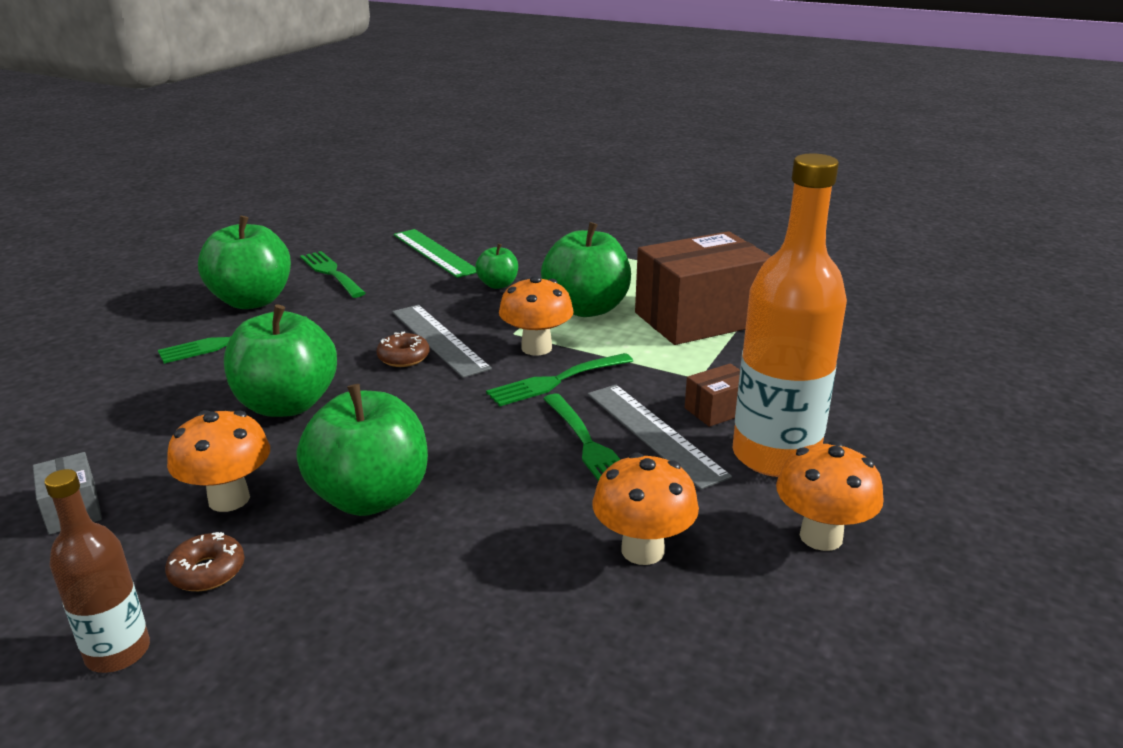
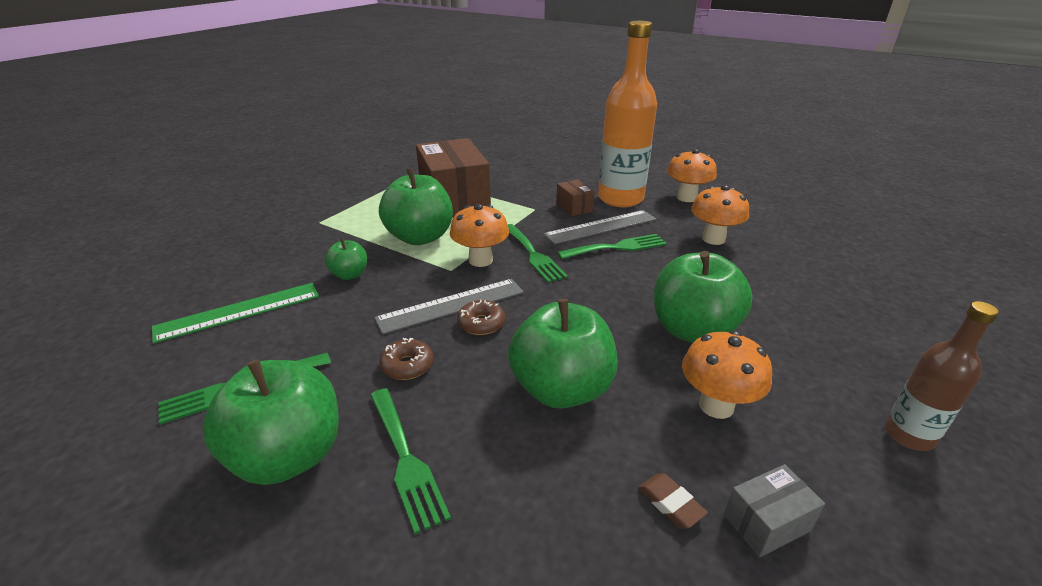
camera: 85 degrees left, 5 degrees up
brown donut [165,532,245,591] -> brown donut moved to [379,338,433,380]
none -> brown eraser [638,473,708,529]

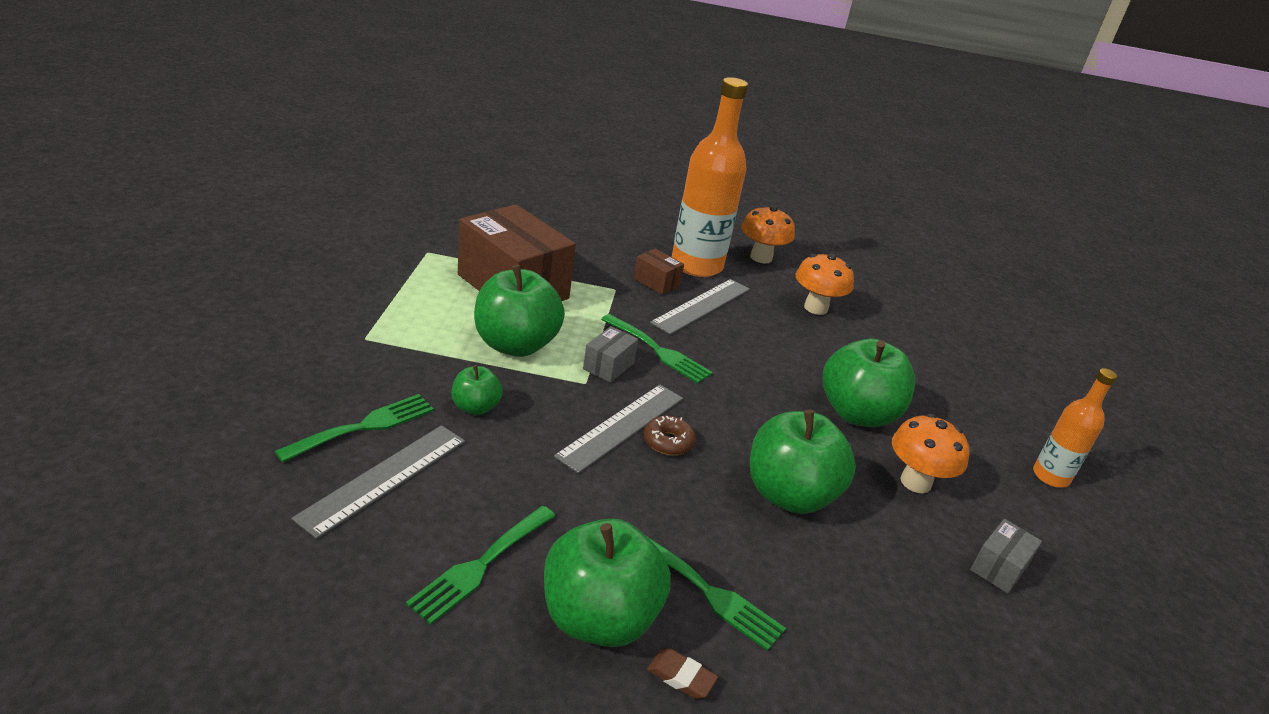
camera: 30 degrees left, 0 degrees up
green ruler [152,283,319,344] -> grey ruler [292,425,465,539]
brown donut [379,338,433,380] -> none
orange mushroom [450,204,509,267] -> grey box [583,326,638,383]
green fork [557,234,667,259] -> green fork moved to [275,394,434,462]
brown eraser [638,473,708,529] -> brown eraser moved to [647,648,718,699]
brown bottle [885,301,999,451] -> orange bottle [1033,368,1117,488]

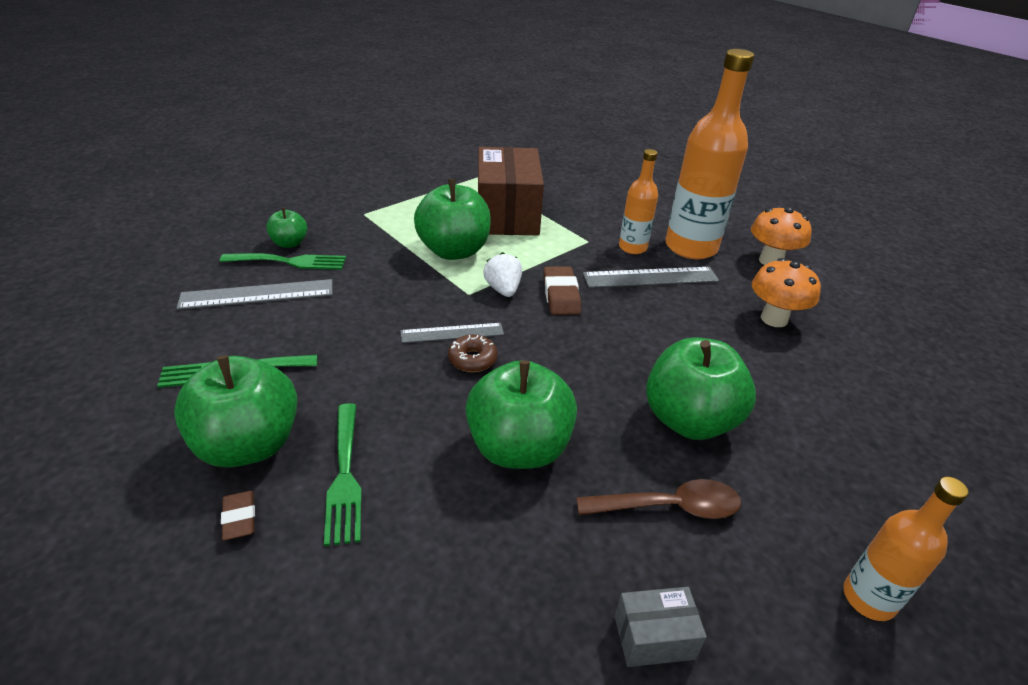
camera: 45 degrees right, 5 degrees up
green apple [452,365,503,415] -> green apple moved to [266,208,307,248]
grey ruler [554,385,683,473] -> grey ruler [401,323,504,343], size x0.66
grey box [583,326,638,383] -> white strawberry [483,252,522,297]
green fork [601,314,713,384] -> brown eraser [543,266,581,315]
brown box [633,249,684,295] -> orange bottle [619,149,658,254]
orange mushroom [892,414,970,494] -> brown spoon [576,479,741,519]

